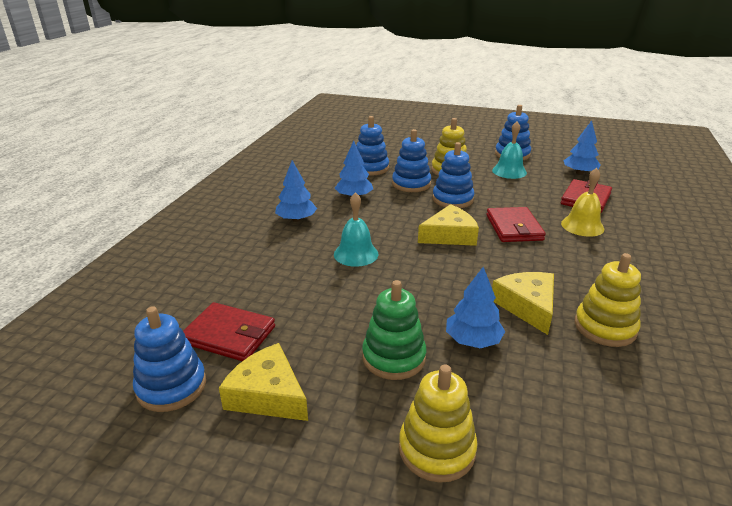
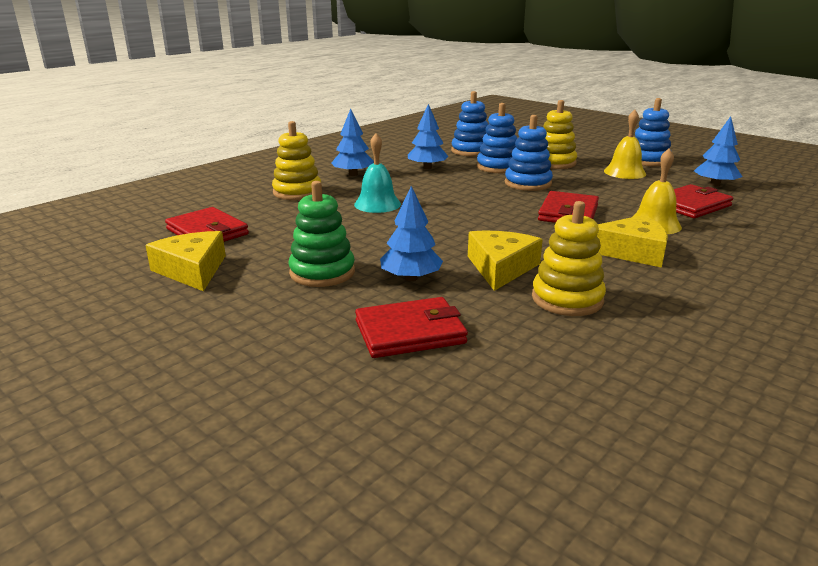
camera: 25 degrees right, 5 degrees down
blue stacking toy [133,306,206,412] -> none
yellow stacking toy [399,365,478,483] -> yellow stacking toy moved to [272,121,321,200]
yellow cheese [418,204,479,246] -> yellow cheese moved to [597,215,668,268]
turquoise bell [492,122,527,179] -> yellow bell [604,110,646,179]
none -> red wallet [355,297,468,358]

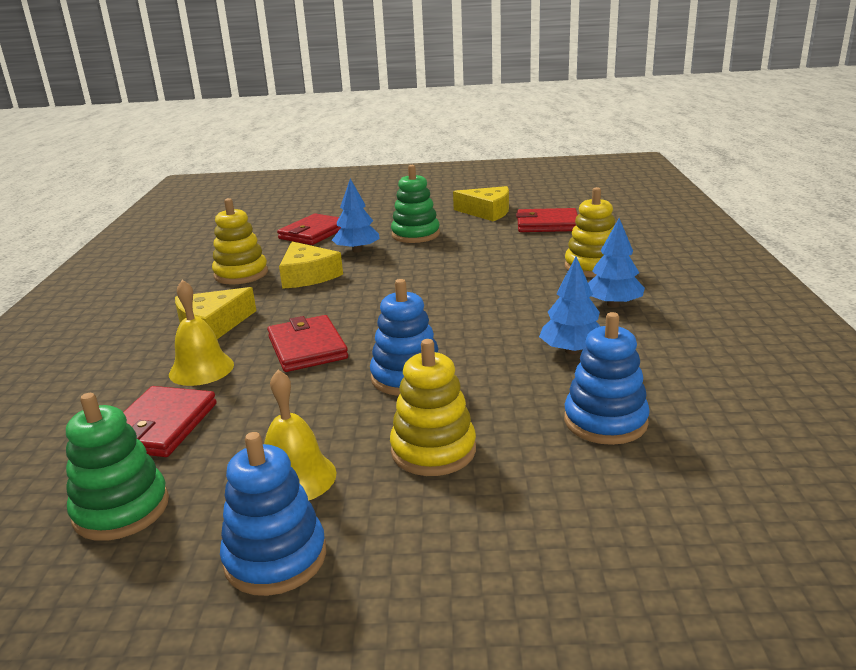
camera: 140 degrees right, 0 degrees up
turquoise bell [354,133,401,213] -> none
blue stacking toy [477,103,517,173] -> none
blue tree [694,116,742,187] -> green stacking toy [66,393,169,541]

